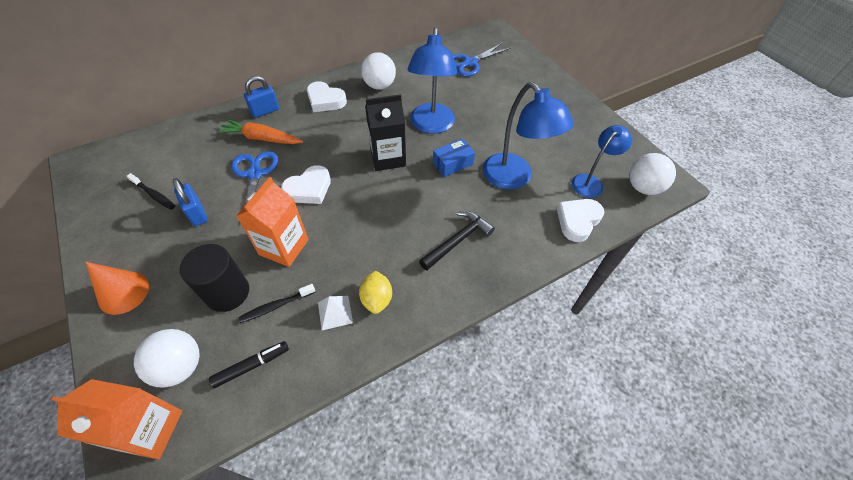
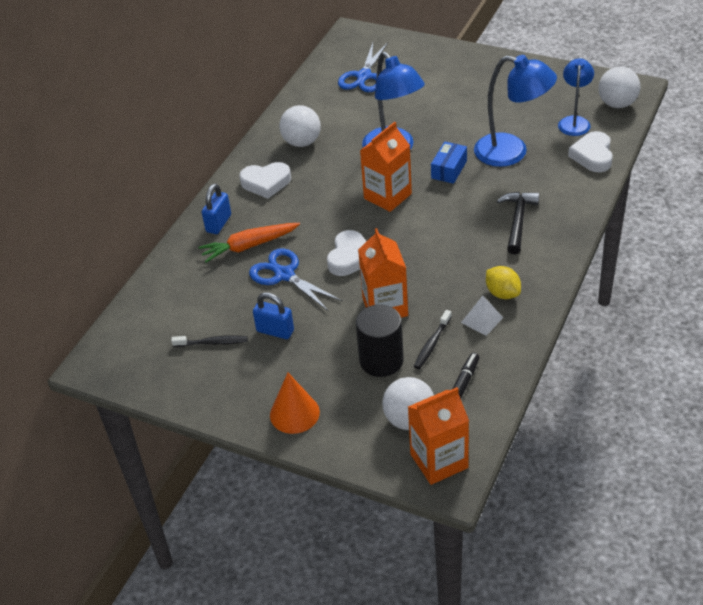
camera: 30 degrees left, 10 degrees down
black carton [365,94,406,171] -> orange carton [360,122,412,212]

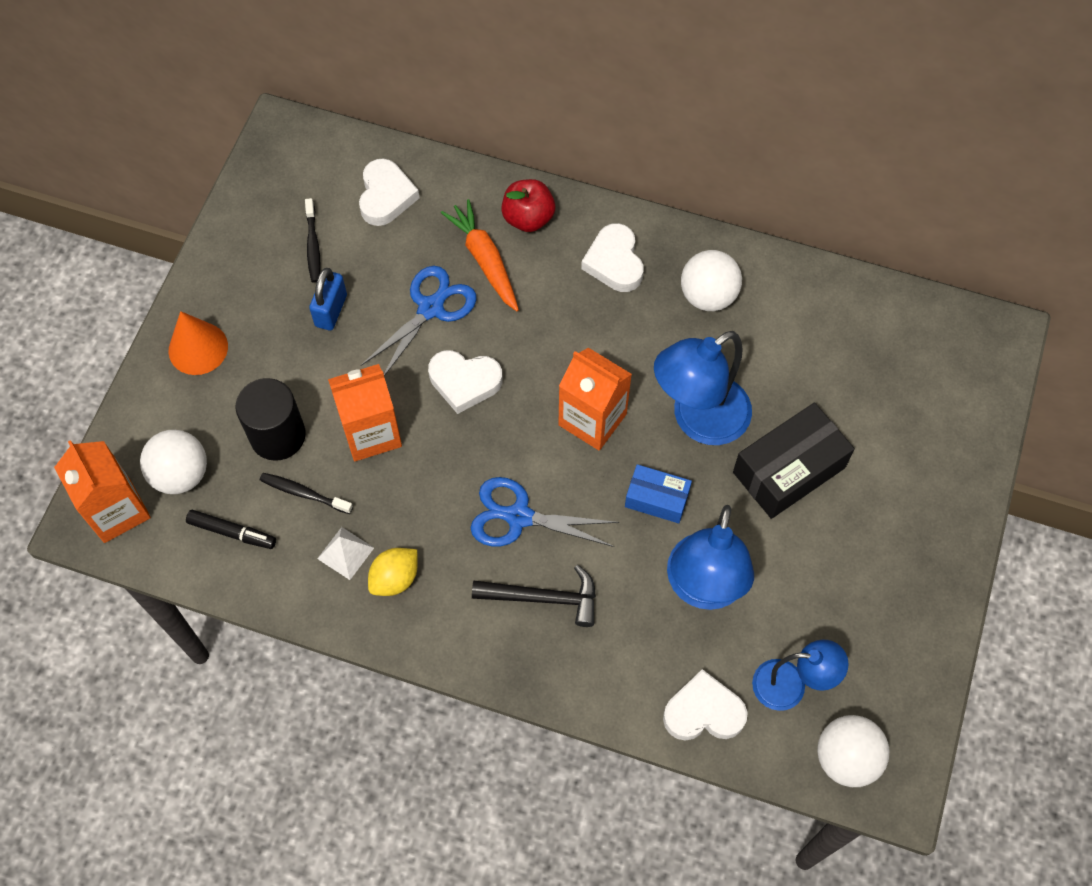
camera: 80 degrees right, 20 degrees up
blue padlock [202,183,231,234] -> red apple [501,179,555,232]
blue scissors [338,43,388,92] -> blue scissors moved to [471,477,619,547]
none -> white heart [359,158,419,226]
none -> black box [733,403,855,519]

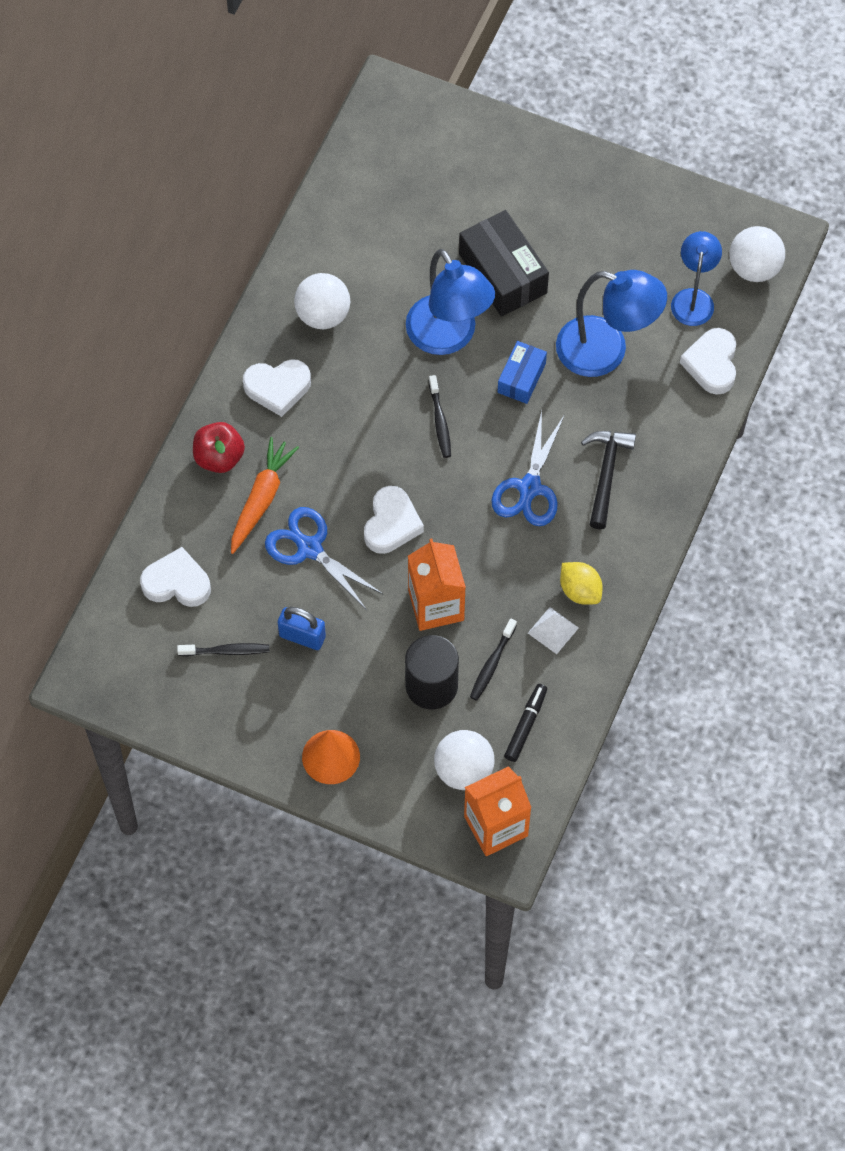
camera: 85 degrees left, 0 degrees up
orange carrot [441,199,519,312] -> orange carrot turned 135 degrees clockwise [231,437,299,554]
orange carton [558,348,632,451] -> black toothbrush [429,375,451,458]

